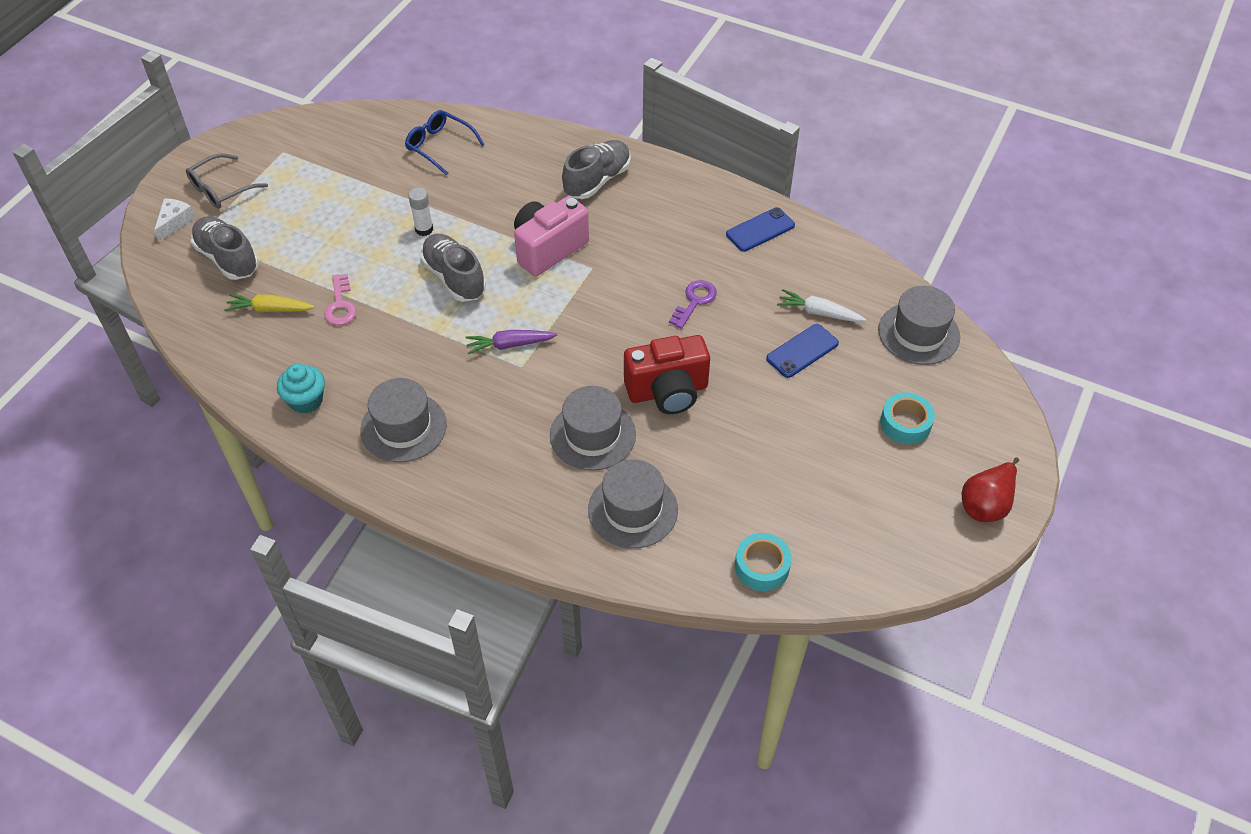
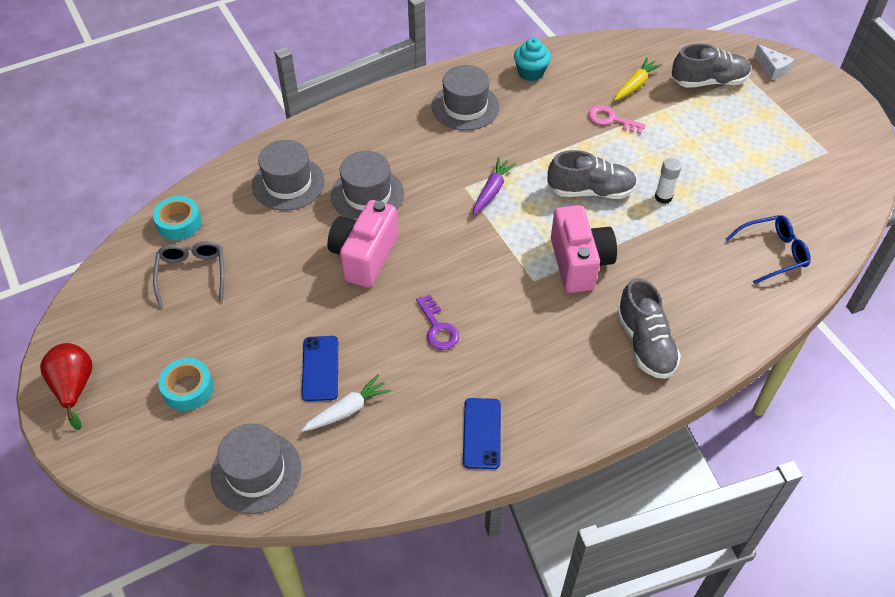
camera: 125 degrees right, 0 degrees up
grey glasses [186,153,268,209] -> grey glasses moved to [153,241,224,307]
red camera [624,335,710,414] -> pink camera [327,200,398,288]

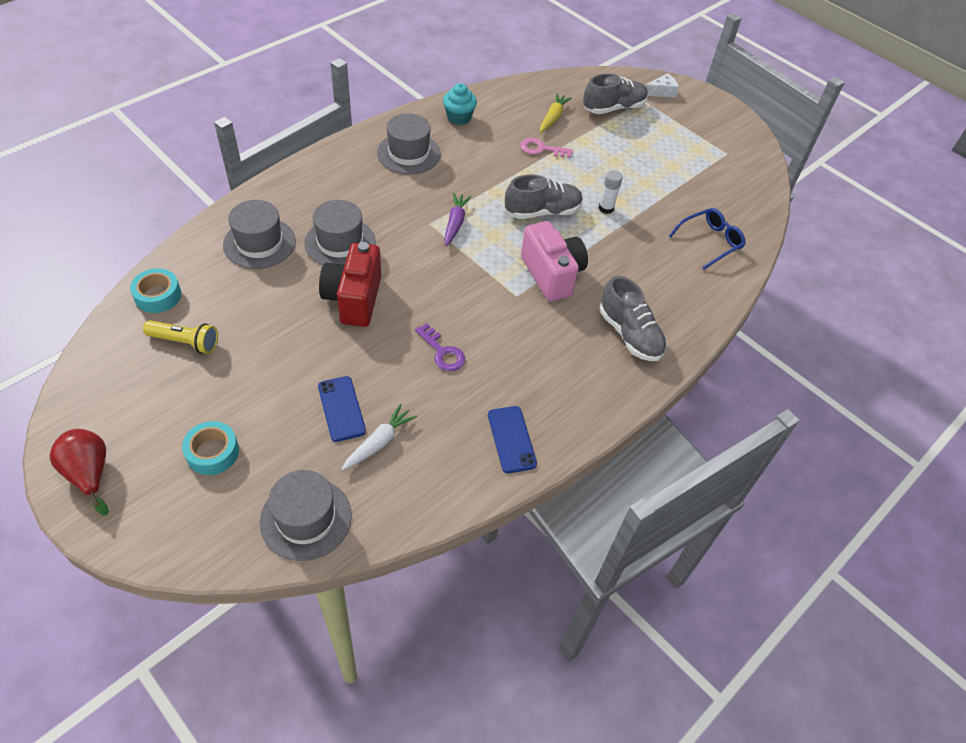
camera: 20 degrees left, 0 degrees up
grey glasses [153,241,224,307] -> yellow flashlight [143,320,218,354]
pink camera [327,200,398,288] -> red camera [319,242,381,327]
white cheese [754,44,794,80] -> white cheese turned 60 degrees counterclockwise [645,74,679,98]

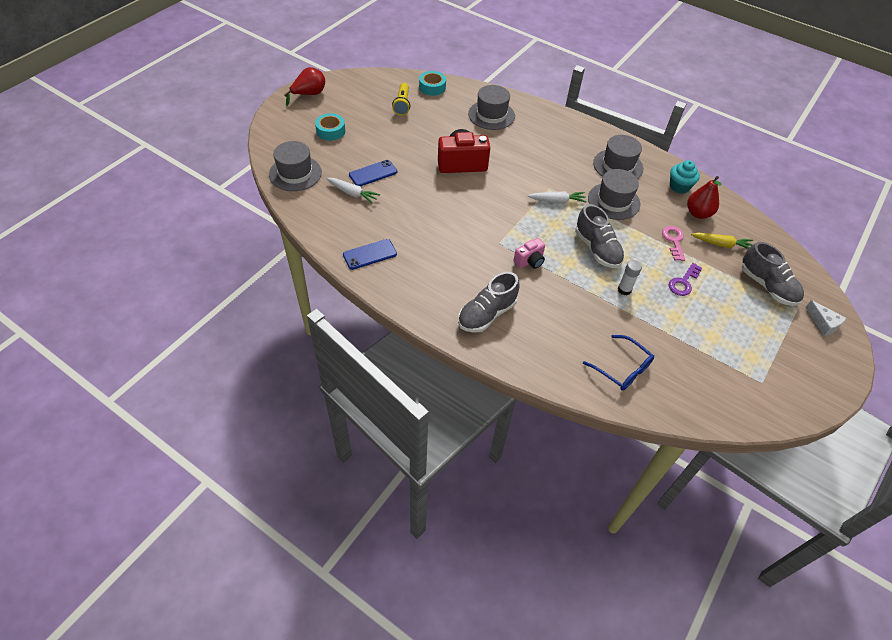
camera: 80 degrees right, 0 degrees up
grey hat [304,200,376,265] -> grey hat moved to [588,169,640,220]
purple key [415,323,465,371] -> purple key moved to [669,263,702,296]
purple carrot [444,193,472,247] -> white carrot [527,191,587,203]
pink camera [521,221,588,302] -> pink camera [513,238,545,269], size x0.55
none -> red pear [687,176,721,219]

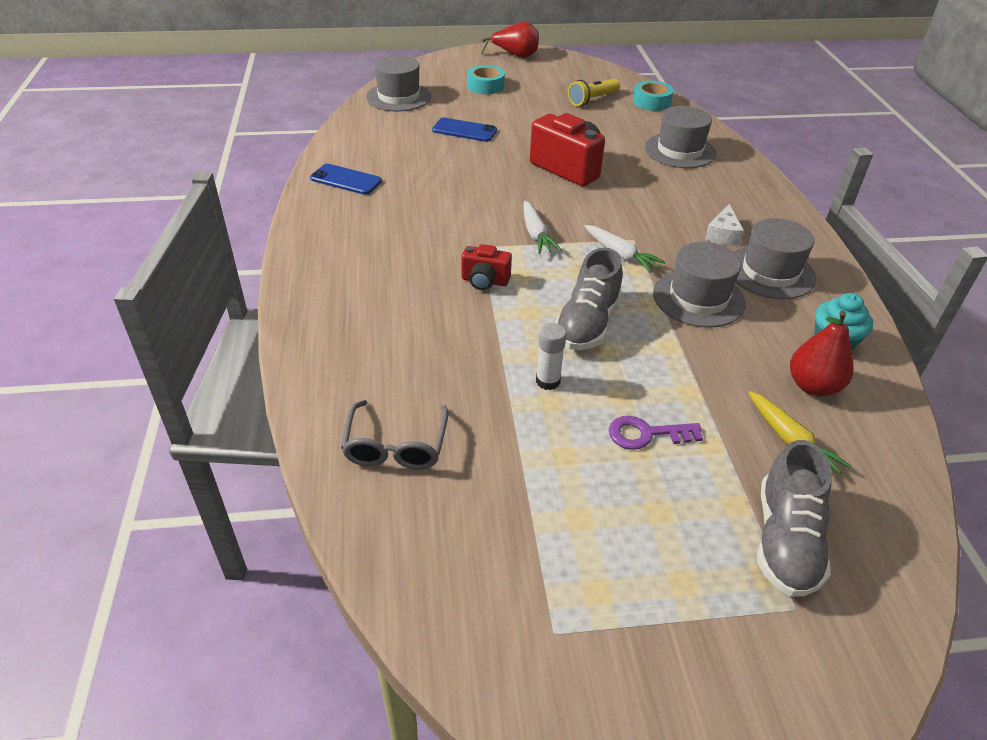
camera: 50 degrees right, 10 degrees down
white carrot [326,178,380,204] -> white carrot moved to [523,201,562,254]
grey shoe [458,272,520,333] -> none
pink camera [513,238,545,269] -> red camera [461,244,512,290]
blue glasses [583,335,654,391] -> grey glasses [341,400,449,470]
pink key [662,226,685,261] -> none
white cheese [805,300,846,336] -> white cheese moved to [705,204,744,246]

